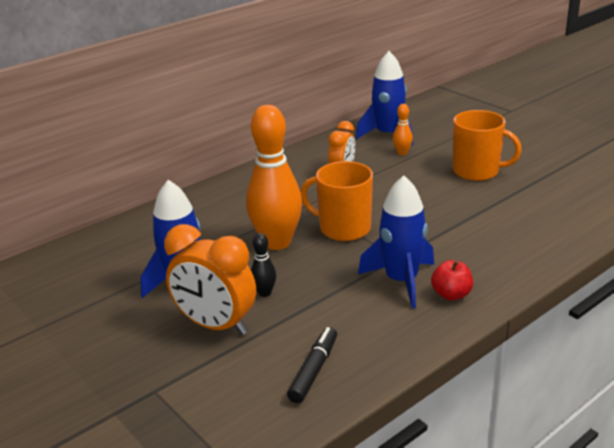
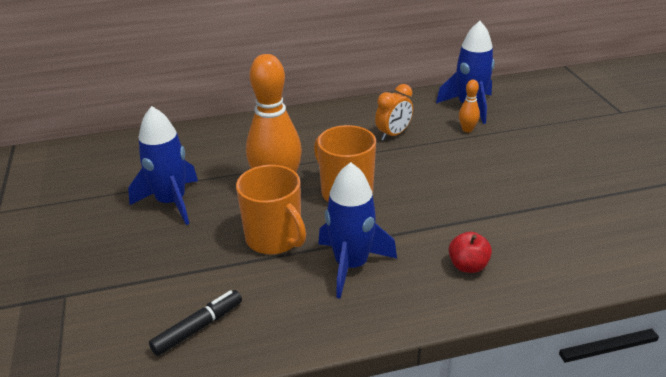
camera: 25 degrees right, 5 degrees up
orange clock [164,224,256,335] -> none
black bowling pin [251,233,277,297] -> none
red apple [431,260,473,301] -> red apple moved to [449,232,492,273]
orange mug [453,110,522,181] -> orange mug moved to [236,165,306,254]

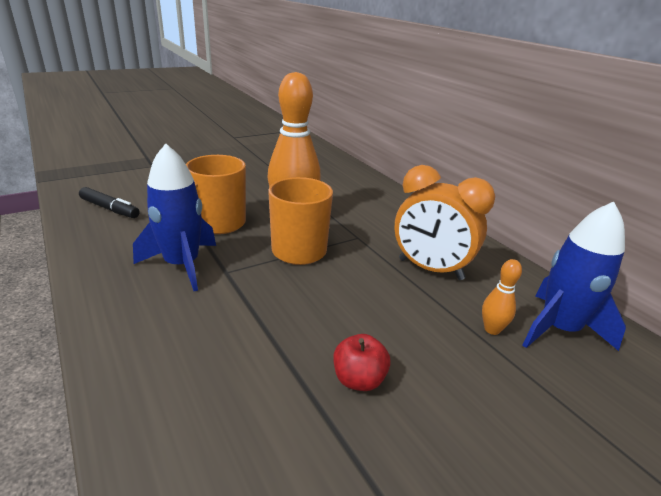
camera: 70 degrees right, 5 degrees down
blue rocket [128,106,198,225] -> none
orange clock [375,84,413,141] -> orange clock [394,165,495,280], size x1.62
red apple [449,232,492,273] -> red apple moved to [333,334,391,391]

